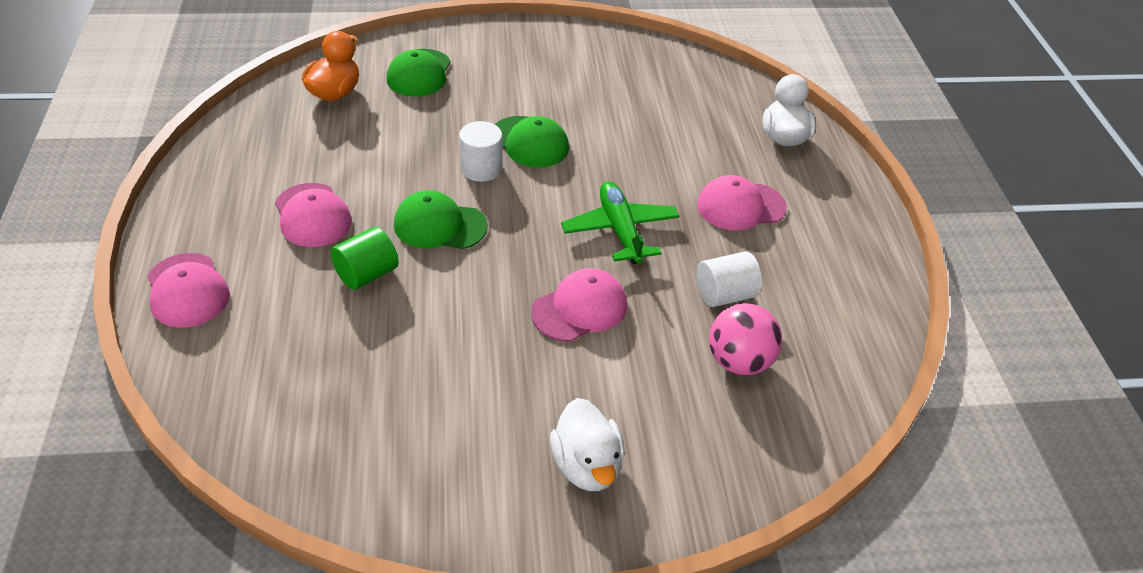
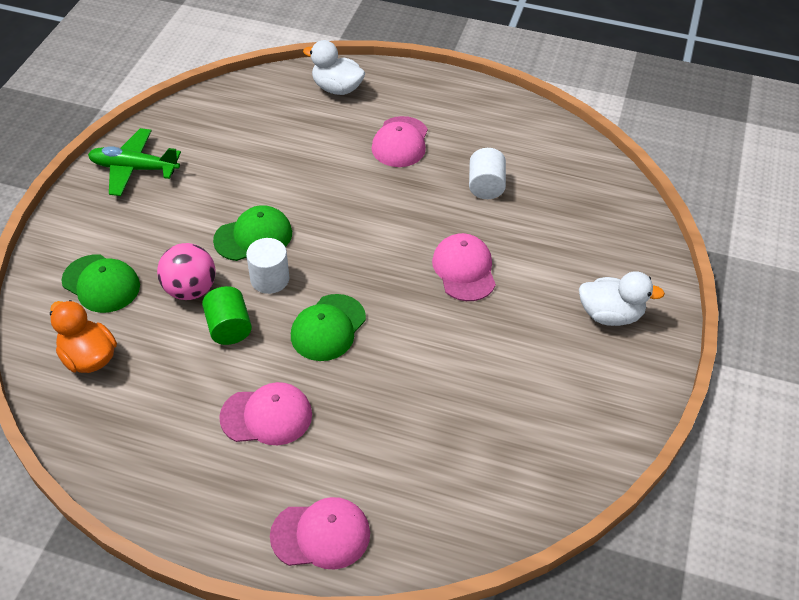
camera: 65 degrees left, 5 degrees up
green cylinder [330,227,399,290] -> green cylinder moved to [202,286,252,345]
green plane [561,181,679,264] -> green plane moved to [88,128,181,196]
pink ball [709,303,782,375] -> pink ball moved to [157,243,215,300]

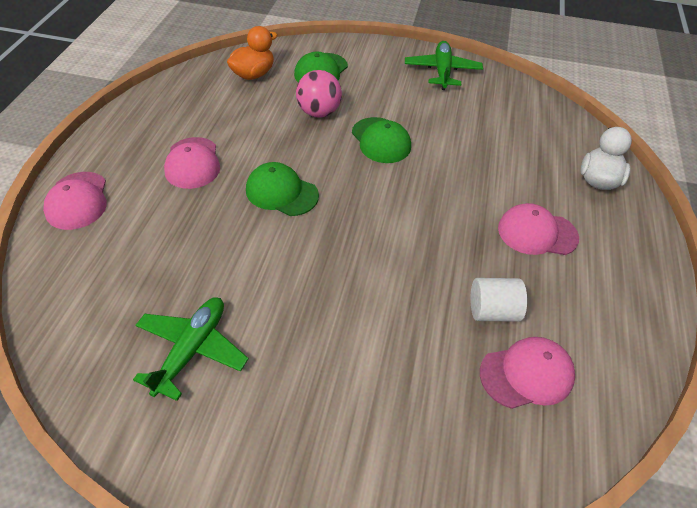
camera: 85 degrees right, 0 degrees up
green cylinder [202,286,252,345] -> none
white cylinder [246,238,289,294] -> none
pink cap [432,233,496,301] -> pink cap moved to [480,337,575,409]
white duck [579,271,665,326] -> none
none -> green plane [133,298,249,401]

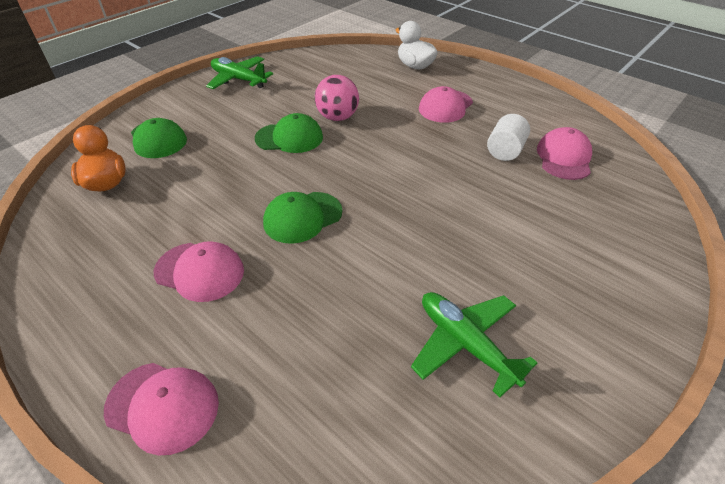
camera: 60 degrees left, 5 degrees down
pink ball [296,70,342,118] -> pink ball moved to [315,75,359,121]

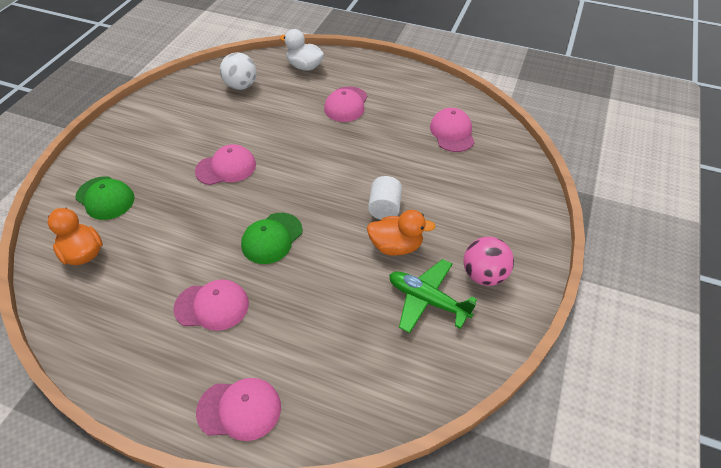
camera: 20 degrees left, 5 degrees up
green plane [206,56,273,89] -> none
green cap [255,113,323,153] -> pink cap [195,144,256,185]
pink ball [315,75,359,121] -> pink ball moved to [464,237,514,286]
white cylinder [487,114,530,161] -> white cylinder moved to [368,176,402,220]
none -> white ball [220,52,257,90]
none -> orange duck [367,210,436,256]

